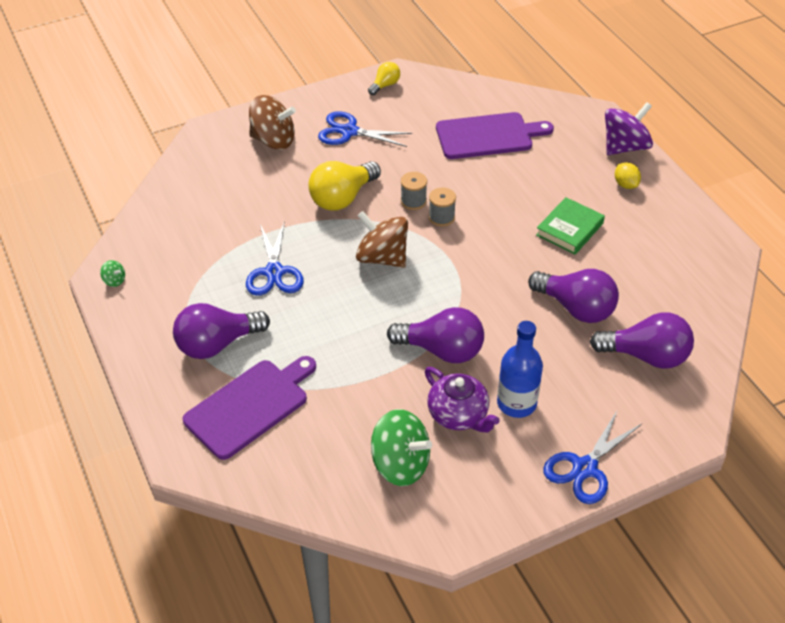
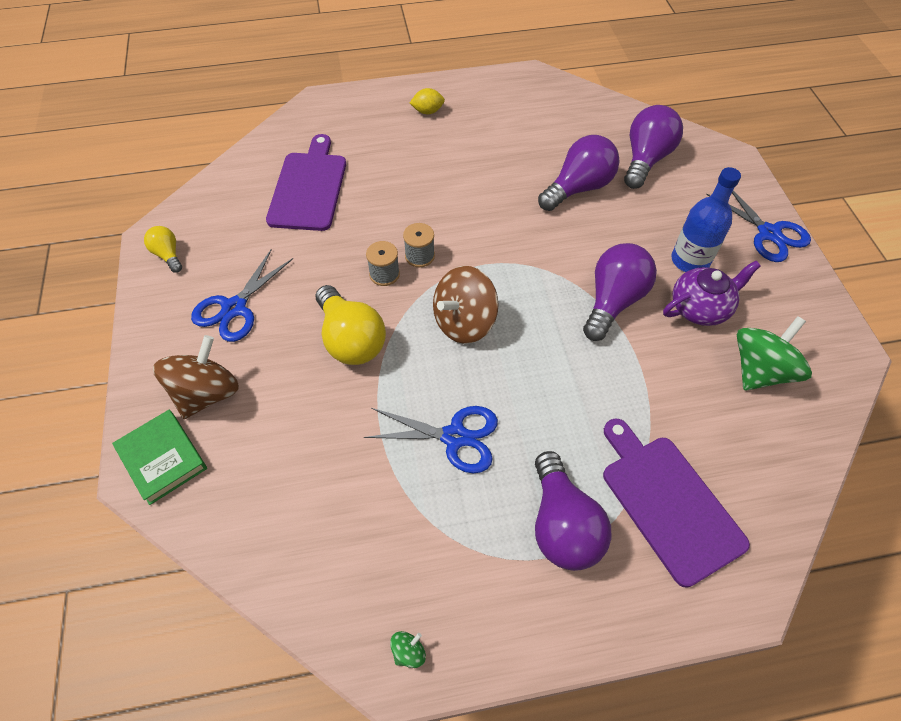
camera: 75 degrees left, 10 degrees up
green book [536,197,605,254] -> green book moved to [112,410,207,505]
purple spinning top [605,102,653,155] -> none

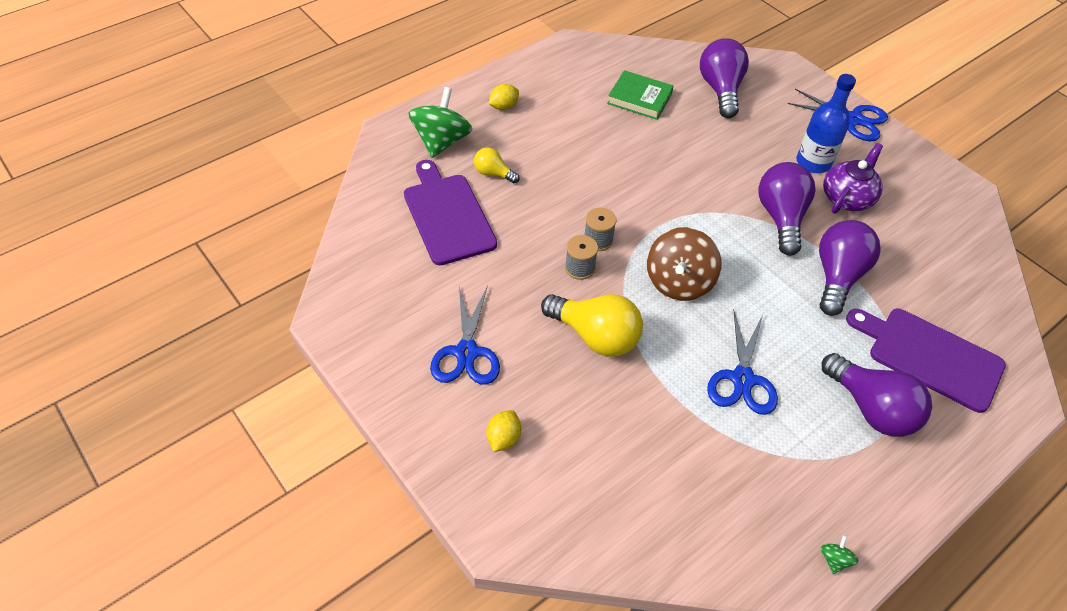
camera: 30 degrees left, 5 degrees down
green book [112,410,207,505] -> green book moved to [607,70,673,120]
yellow light bulb [144,226,182,273] -> yellow light bulb moved to [474,147,519,183]
brown spinning top [153,335,239,419] -> yellow lemon [486,410,521,452]
blue scissors [364,406,498,473] -> blue scissors turned 120 degrees clockwise [707,311,778,415]
purple light bulb [538,135,620,211] -> purple light bulb moved to [819,220,881,316]
green spinning top [737,316,812,390] -> green spinning top moved to [408,87,472,158]

